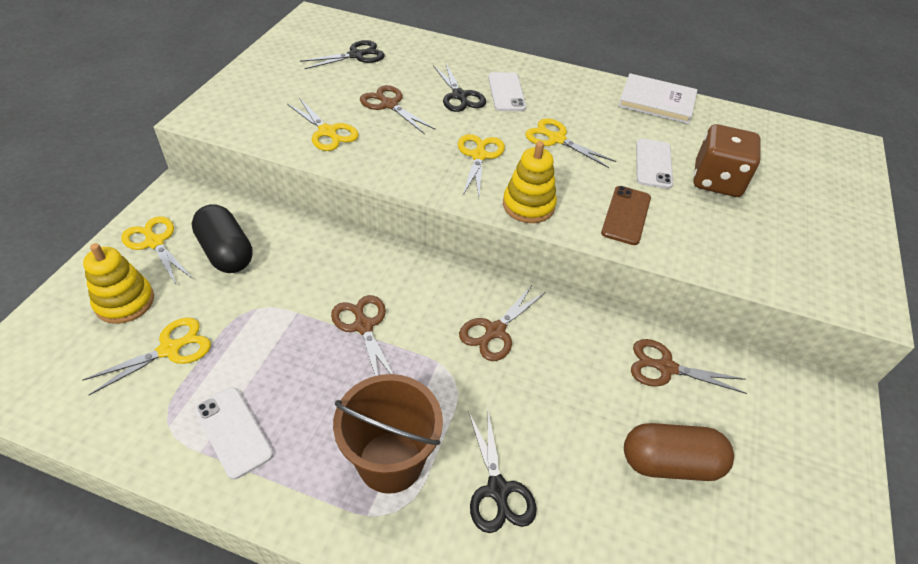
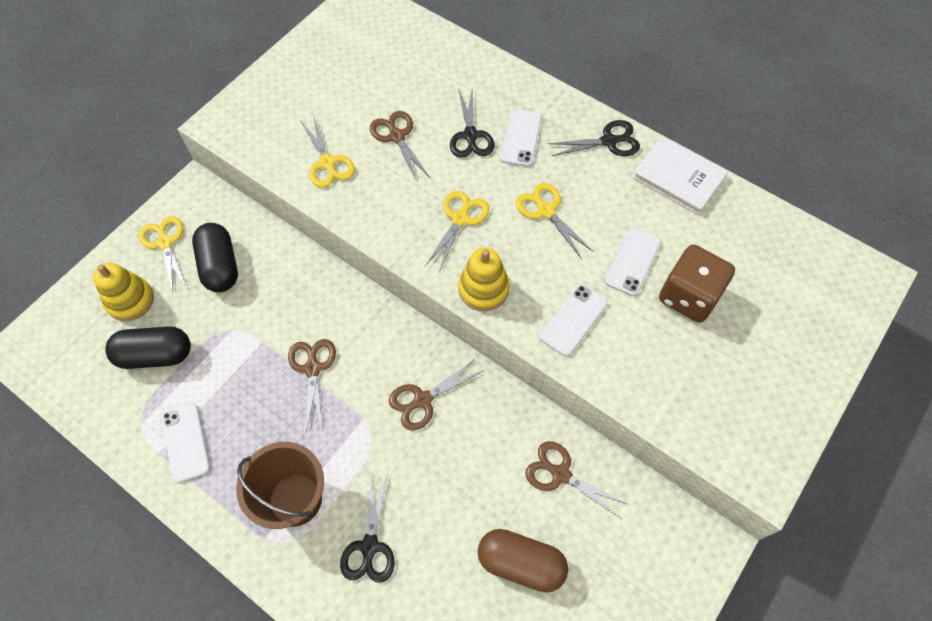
camera: 20 degrees right, 15 degrees up
yellow scissors [82,317,211,395] -> black capsule [105,326,191,369]
black scissors [300,40,385,69] -> black scissors moved to [548,120,640,156]
brown phone [601,186,651,245] -> white phone [539,284,608,356]

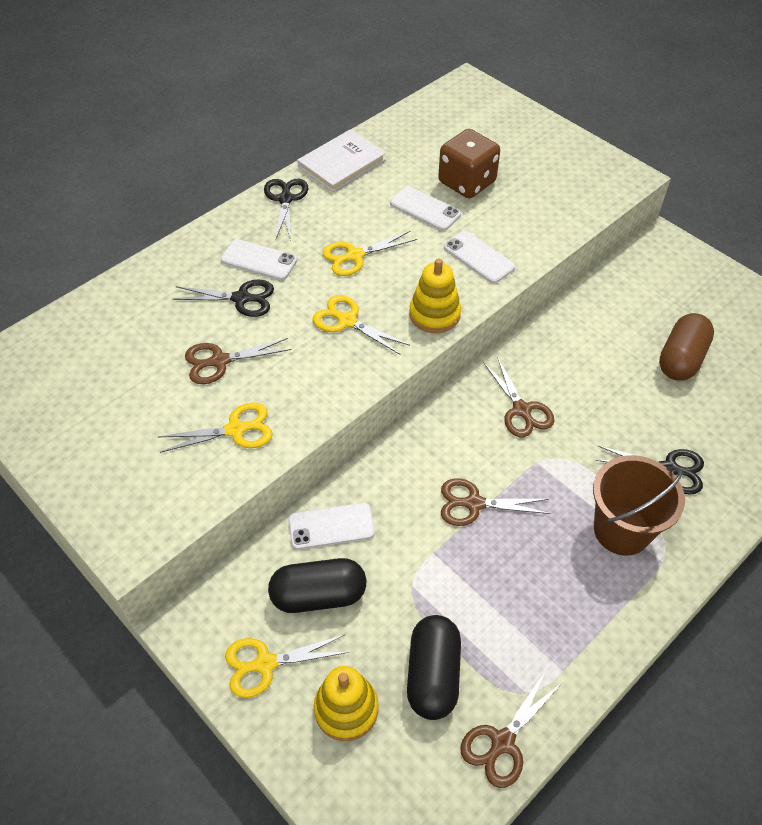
camera: 80 degrees left, 10 degrees down
white phone [161,403,210,483] -> white phone moved to [288,503,375,550]
brown scissors [525,441,629,518] -> brown scissors moved to [460,672,563,788]

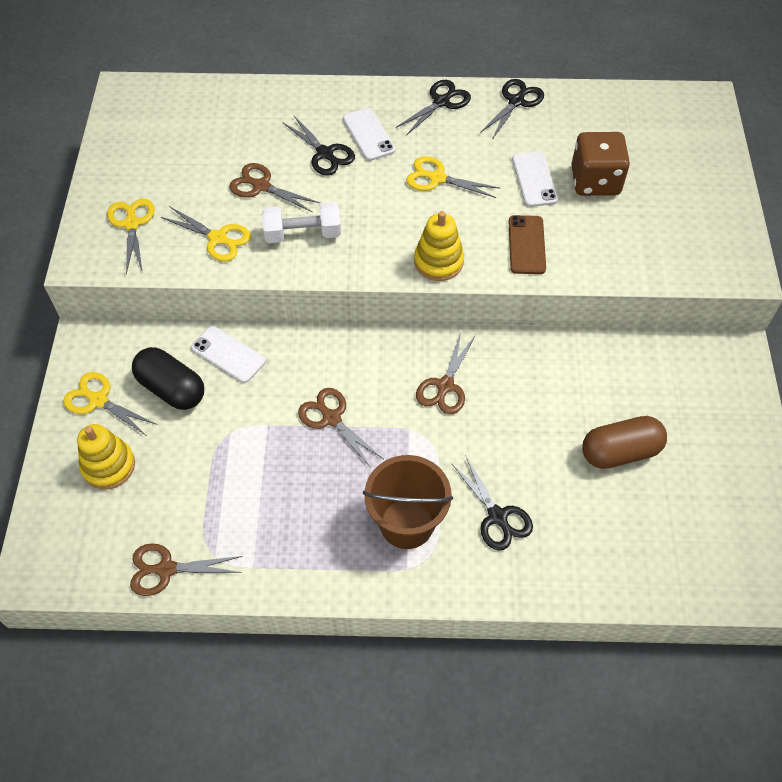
camera: 45 degrees right, 5 degrees up
white book [297,129,386,192] -> black scissors [480,79,544,138]
yellow scissors [313,295,410,355] -> yellow scissors moved to [107,199,155,274]
black capsule [407,615,461,720] -> none
white phone [444,231,516,283] -> brown phone [509,215,546,274]
none -> white dumbbell [262,202,341,243]

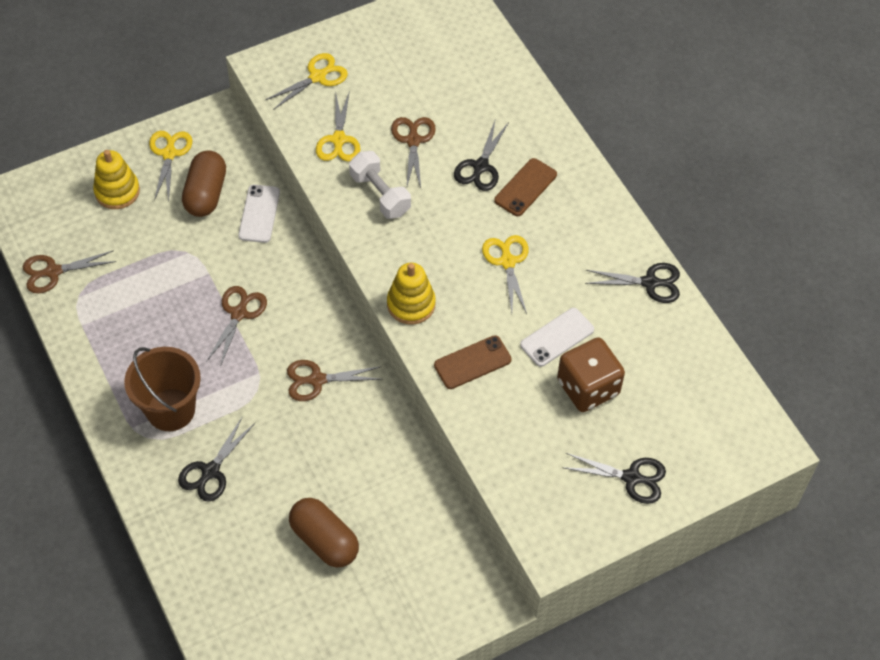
camera: 60 degrees right, 0 degrees up
brown scissors [130,543,243,596] -> brown scissors turned 75 degrees counterclockwise [23,250,116,293]
black capsule [132,347,204,410] -> brown capsule [182,150,226,217]
white phone [343,108,395,161] -> brown phone [494,158,557,216]
black scissors [396,80,471,136] -> black scissors moved to [562,453,666,504]

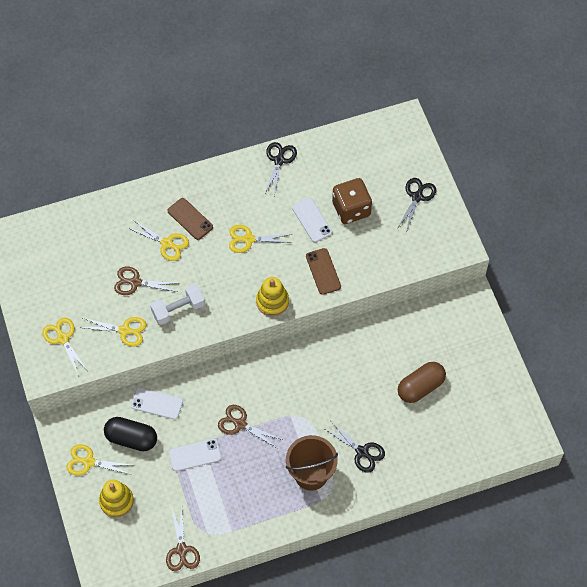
camera: 80 degrees left, 5 degrees up
brown capsule [182,150,226,217] -> black capsule [104,417,157,451]
brown scissors [287,360,382,401] -> none
black scissors [454,118,509,191] -> yellow scissors [128,220,189,261]
none -> white phone [169,439,221,471]

